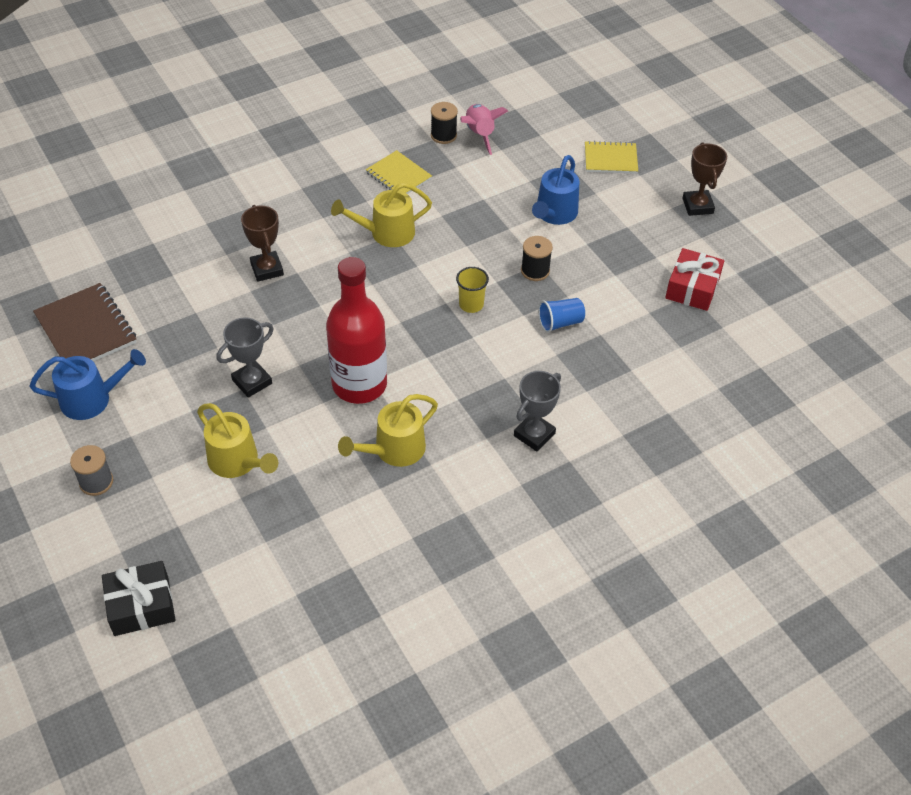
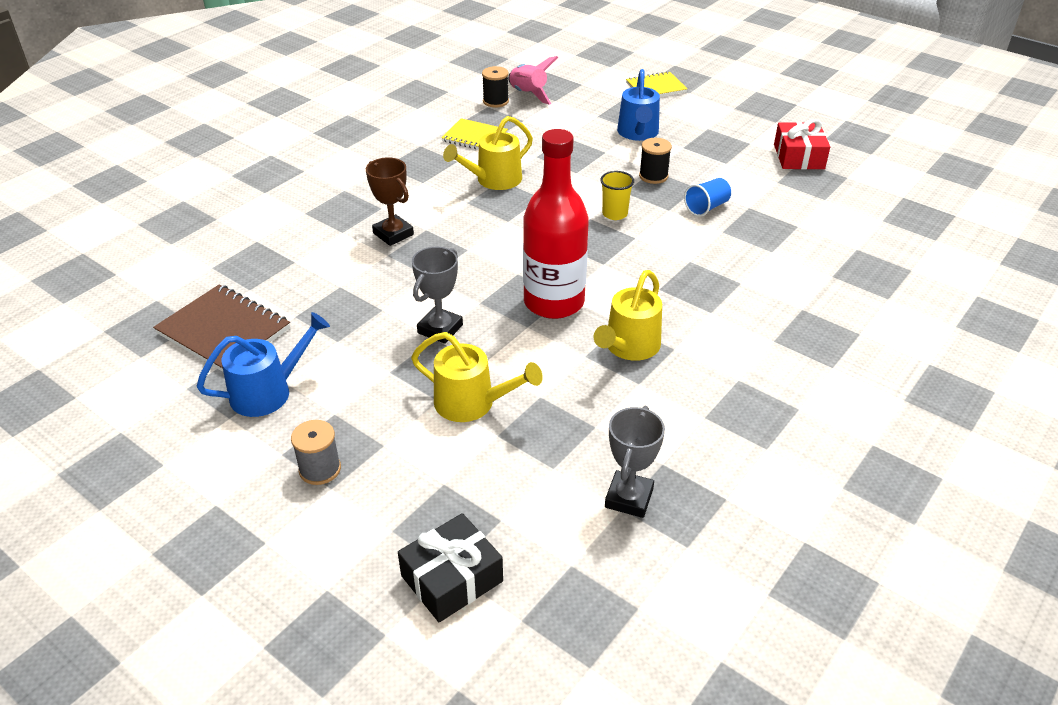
camera: 20 degrees left, 10 degrees down
grey trophy [514,371,561,452] -> grey trophy moved to [605,406,665,518]
brown trophy [682,142,727,216] -> none

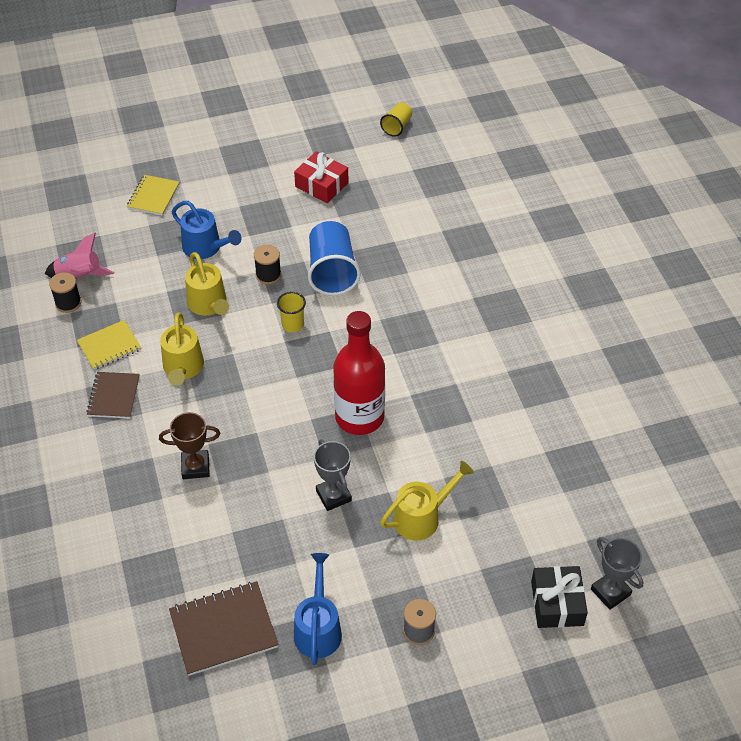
camera: 55 degrees left, 10 degrees up
yellow watering can [594,270,662,361] -> yellow watering can moved to [185,252,229,316]
grey trophy [605,406,665,518] -> grey trophy moved to [591,537,643,610]
blue cup [684,178,731,217] -> blue cup [308,221,361,295], size x1.88
none -> brown notebook [86,372,140,418]
none -> yellow cup [380,102,412,137]

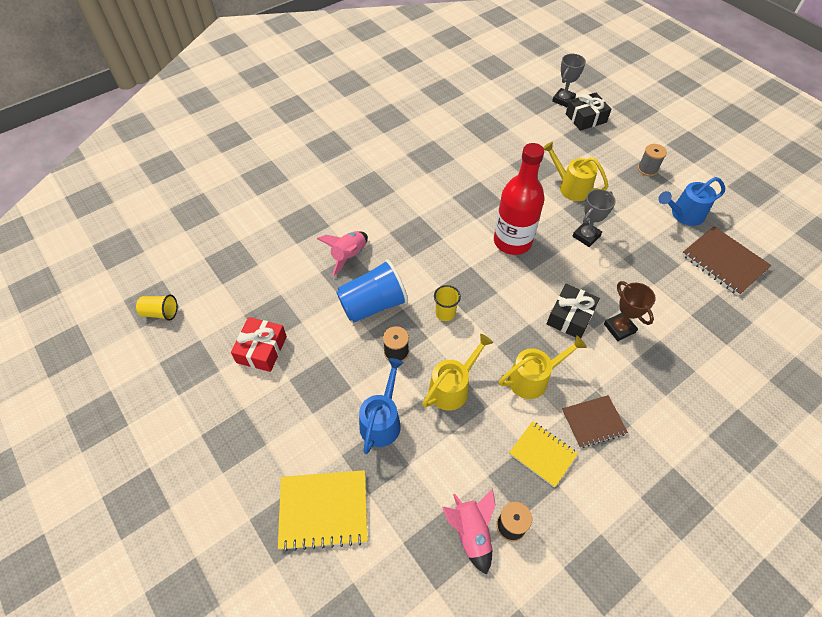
camera: 110 degrees left, 5 degrees up
yellow notebook [127,175,179,216] -> yellow notebook [278,470,368,552], size x1.52
none -> pink rocket [317,231,368,276]
none -> black gift [547,284,600,338]

